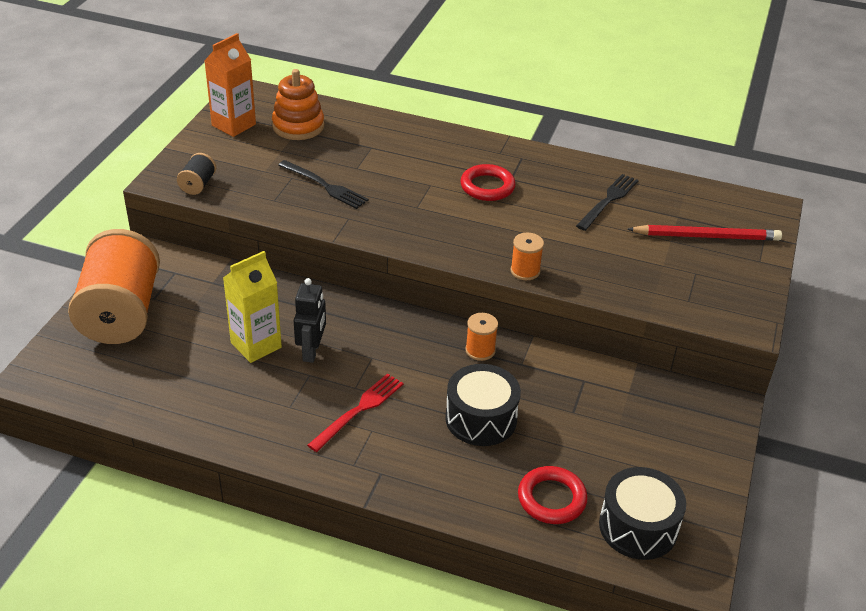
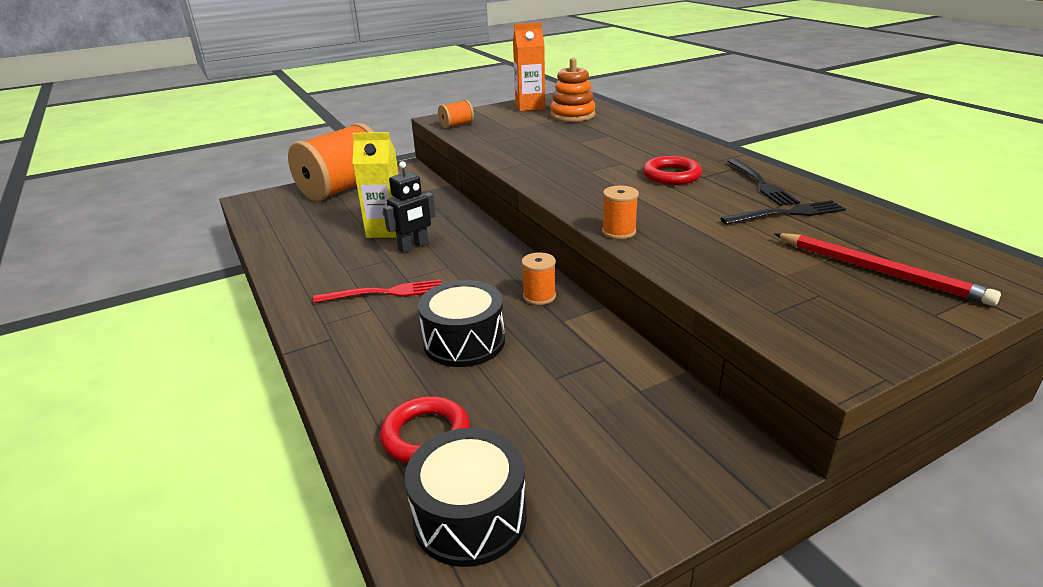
camera: 45 degrees right, 10 degrees down
black spool [177,153,216,195] -> orange spool [438,100,474,128]
black fork [278,160,369,209] -> black fork moved to [727,159,800,206]

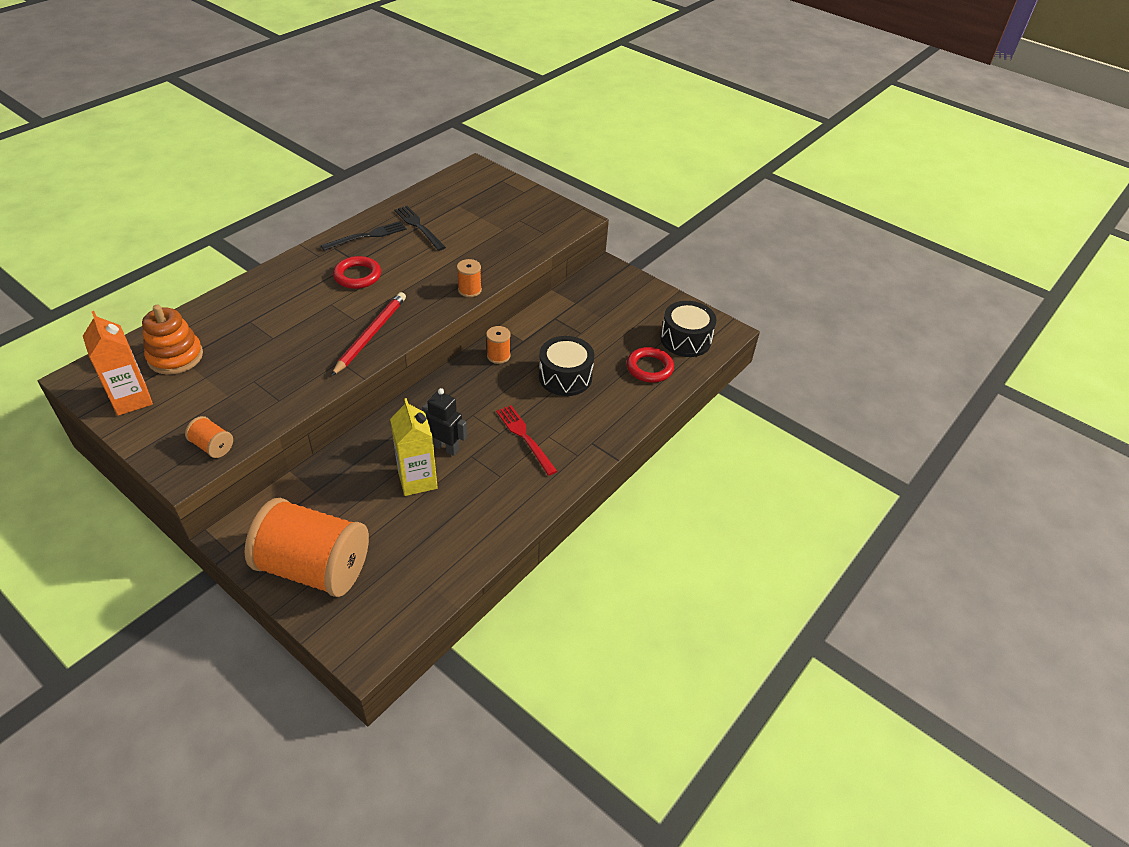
camera: 115 degrees left, 15 degrees up
red pencil [774,233,1001,306] -> red pencil moved to [331,292,406,376]

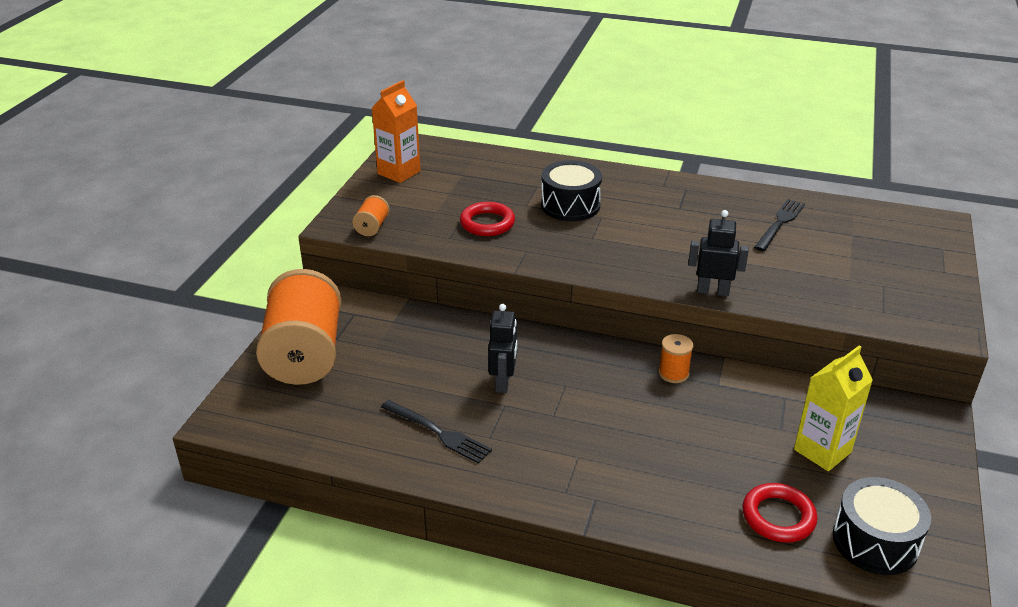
camera: 70 degrees right, 10 degrees down
orange stacking toy [142,305,203,375] -> none
black fork [321,221,407,250] -> black fork moved to [381,400,492,464]
red pencil [331,292,406,376] -> none
red ring [333,256,381,289] -> red ring moved to [460,202,515,236]
yellow carton [390,398,438,496] -> yellow carton moved to [794,346,873,471]
orange spool [457,259,482,297] -> black robot [688,210,749,296]
red fork [496,405,557,476] -> none
black drum [539,336,594,396] -> black drum moved to [541,160,602,221]

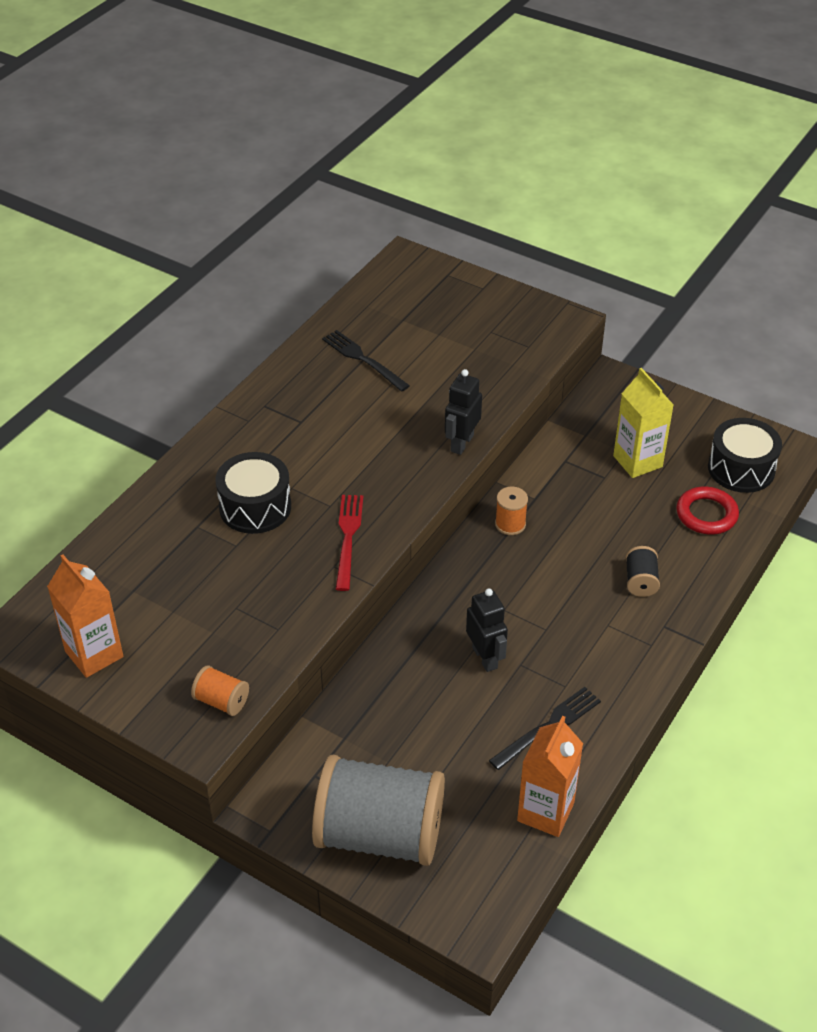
camera: 75 degrees left, 10 degrees up
orange spool [256,269,342,385] -> grey spool [312,755,445,866]
red ring [460,202,515,236] -> none
black robot [488,304,517,393] -> black robot turned 45 degrees clockwise [466,588,508,672]
none -> red fork [336,495,363,591]
none -> orange carton [517,716,583,837]
none -> black spool [625,546,660,597]

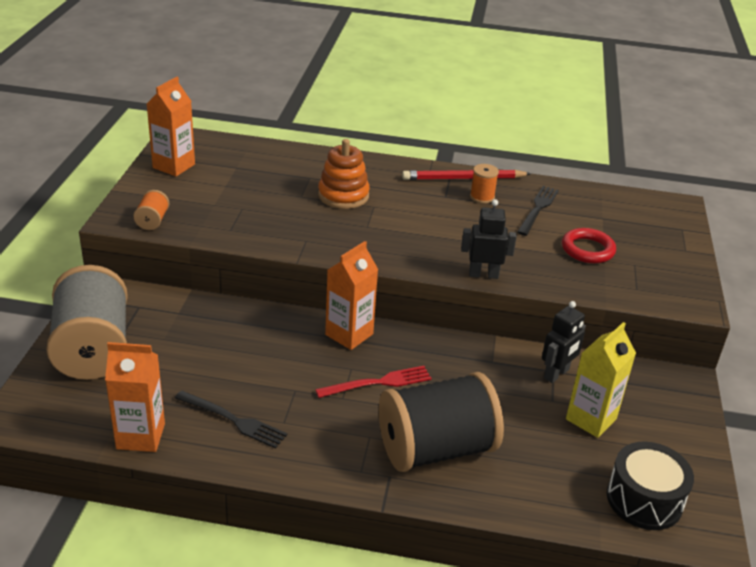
camera: 65 degrees right, 10 degrees down
black drum [216,452,291,534] -> orange stacking toy [318,139,370,209]
red fork [336,495,363,591] -> red fork moved to [315,366,432,398]
black robot [466,588,508,672] -> black robot moved to [542,301,586,383]
orange spool [495,486,528,535] -> orange spool moved to [470,164,499,204]
black spool [625,546,660,597] -> black spool [379,372,504,472], size x2.46
red ring [676,487,739,535] -> red ring moved to [562,228,616,263]
none -> orange carton [325,241,378,350]
none -> red pencil [402,170,531,180]

